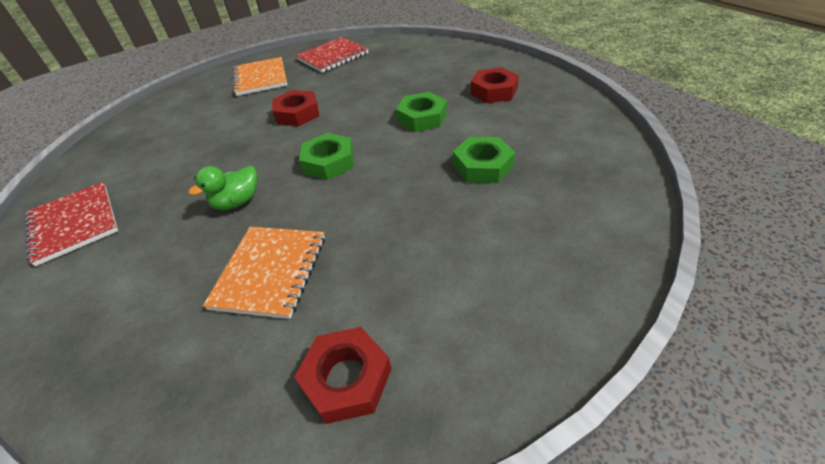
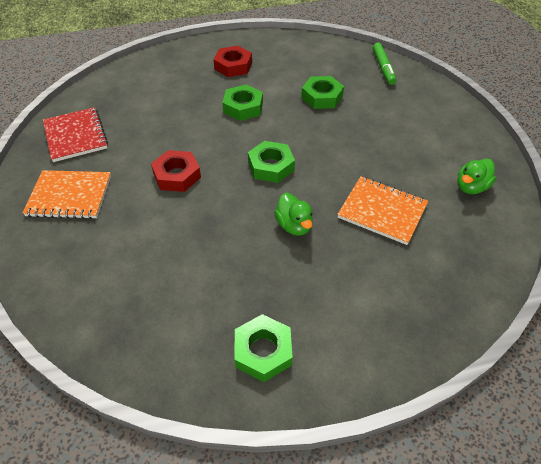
camera: 75 degrees left, 5 degrees up
red notebook [25,182,118,266] -> green nut [234,314,293,382]
red nut [294,327,391,424] -> green duck [457,159,496,194]
none -> green marker [373,43,397,85]

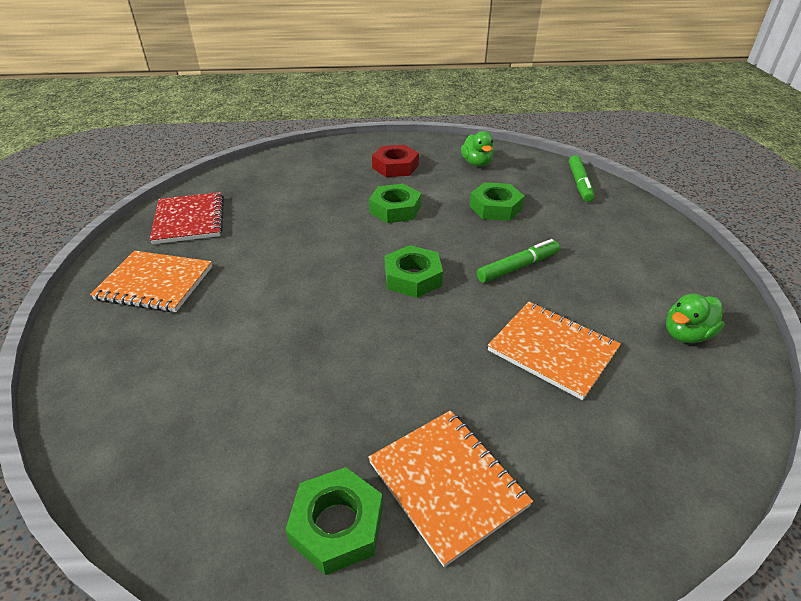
camera: 10 degrees right, 10 degrees down
red nut [151,150,201,192] -> none
green duck [274,193,313,236] -> green duck moved to [461,131,494,167]
none -> orange notebook [368,410,533,567]
none -> green marker [477,239,560,283]

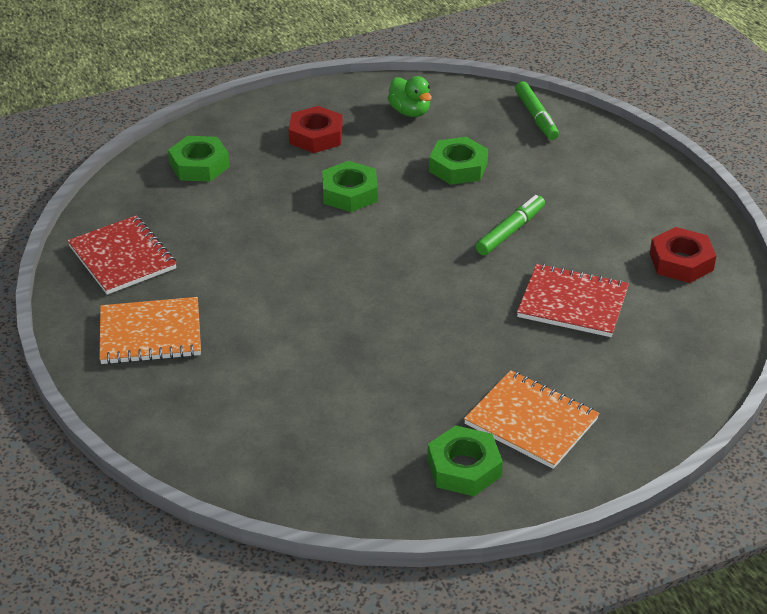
camera: 20 degrees left, 0 degrees up
green nut [385,245,443,298] -> green nut moved to [168,136,230,182]
orange notebook [487,302,621,400] -> red notebook [517,264,629,337]
green duck [666,294,725,343] -> red nut [650,227,716,283]

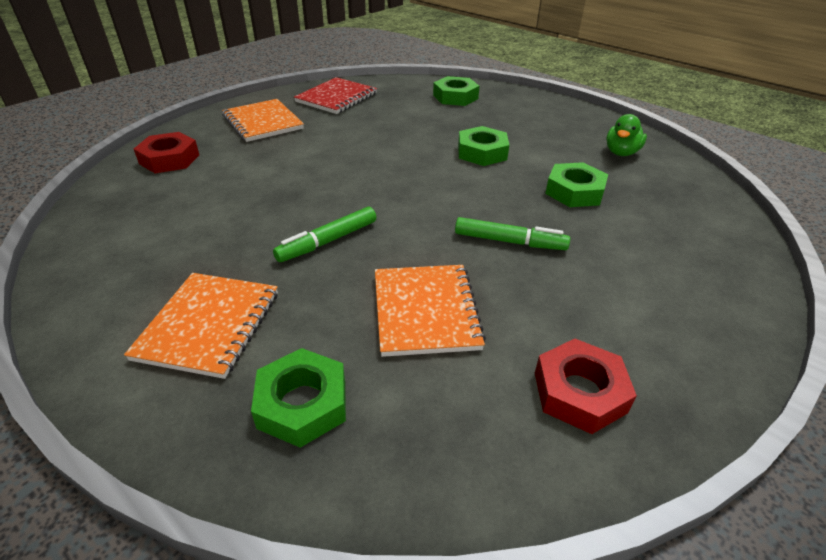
camera: 65 degrees right, 0 degrees up
red nut [289,106,343,153] -> red nut moved to [134,132,199,173]
green nut [427,425,503,496] -> green nut moved to [251,348,346,448]
green marker [515,81,559,140] -> green marker moved to [273,207,376,262]
red notebook [517,264,629,337] -> orange notebook [375,265,486,357]

